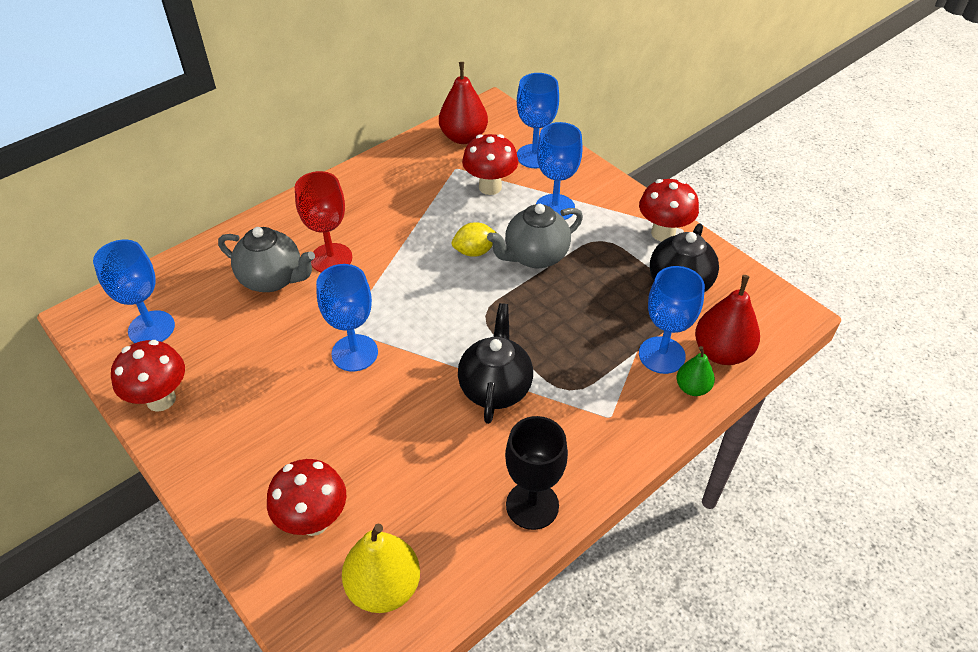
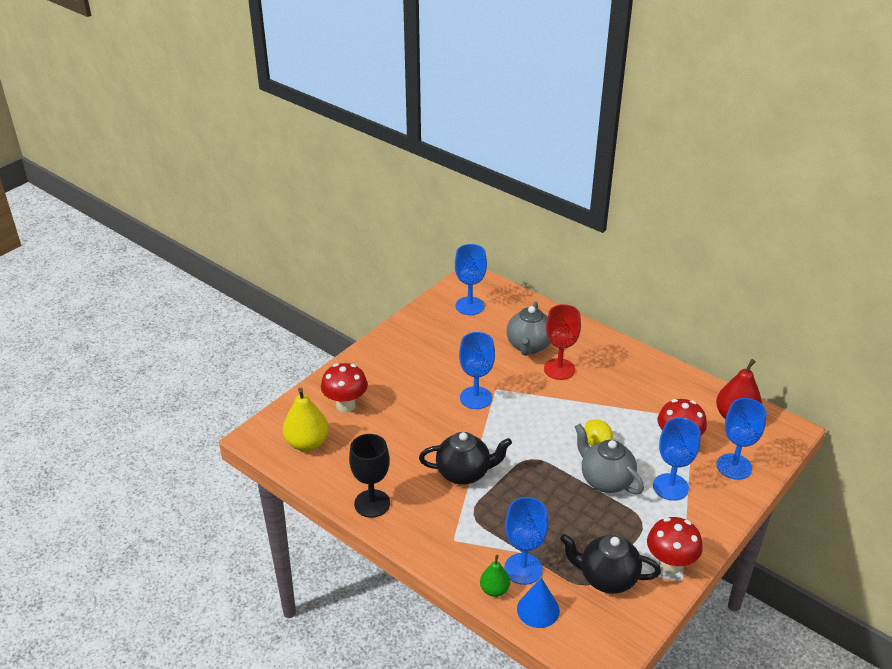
camera: 80 degrees right, 10 degrees down
red mushroom [111,340,185,412] -> none
red pear [695,275,760,365] -> blue cone [517,578,560,628]

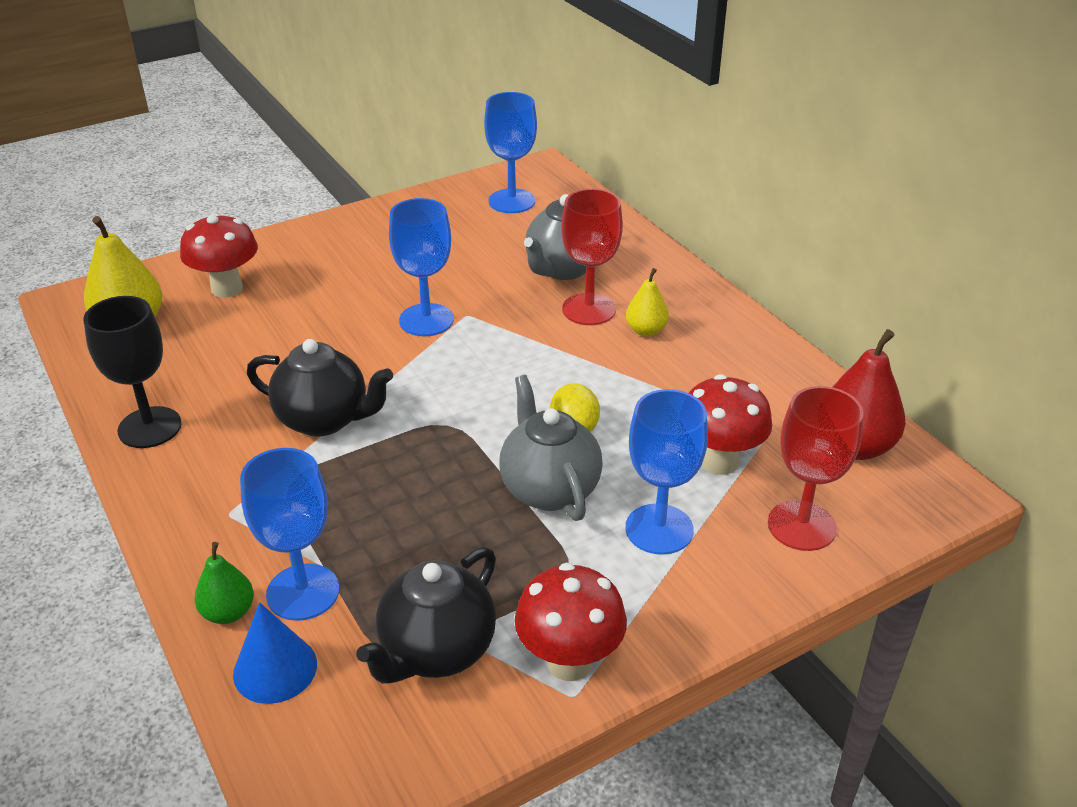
camera: 20 degrees right, 0 degrees up
black teapot [560,534,661,594] -> black teapot turned 90 degrees counterclockwise [356,547,496,684]
blue goblet [717,398,767,480] -> red goblet [768,386,863,551]
none -> yellow pear [626,268,669,337]

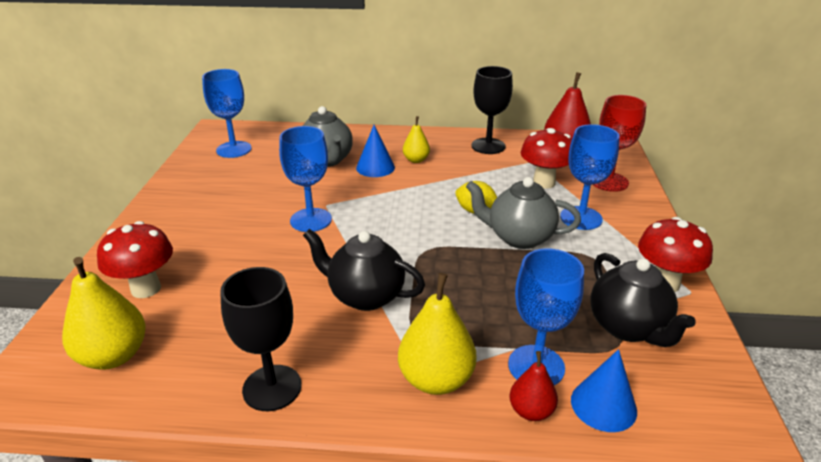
camera: 55 degrees left, 5 degrees down
green pear [194,542,254,624] -> red pear [510,351,558,421]
black teapot [247,339,393,436] -> black teapot turned 120 degrees counterclockwise [303,229,425,311]
red goblet [561,189,623,325] -> blue cone [356,125,395,177]
none -> yellow pear [398,273,476,395]
none -> black goblet [471,66,513,154]

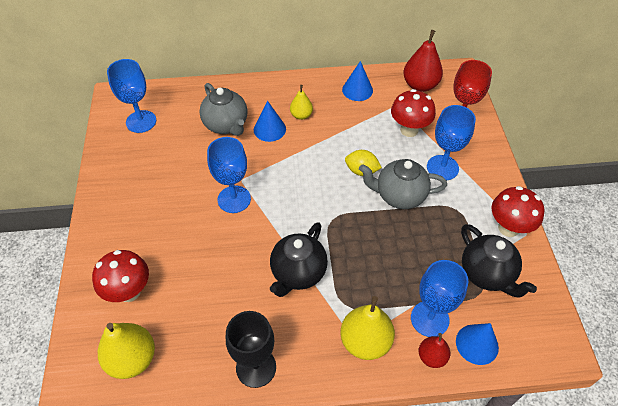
camera: 10 degrees left, 20 degrees up
black teapot [303,229,425,311] -> black teapot turned 75 degrees counterclockwise [270,222,328,297]
black goblet [471,66,513,154] -> blue cone [342,61,373,101]

